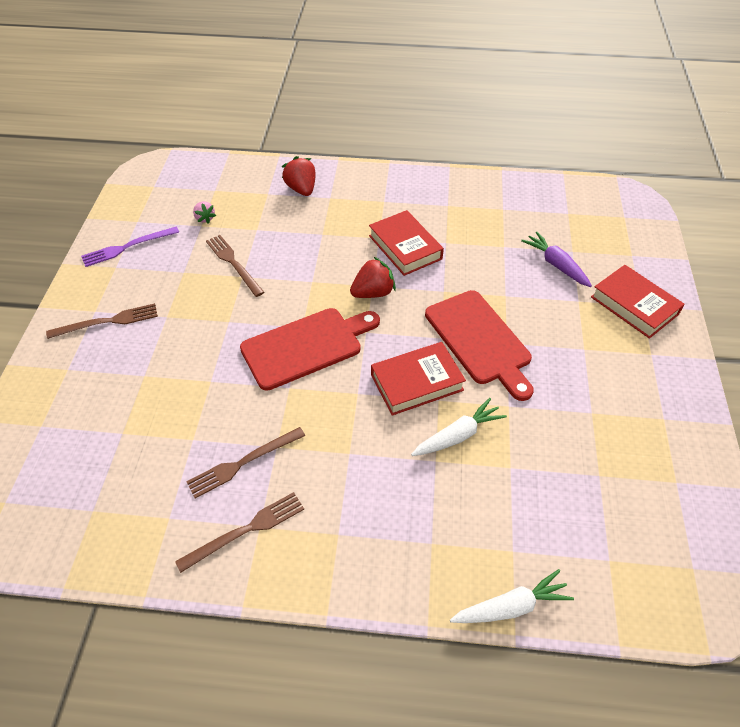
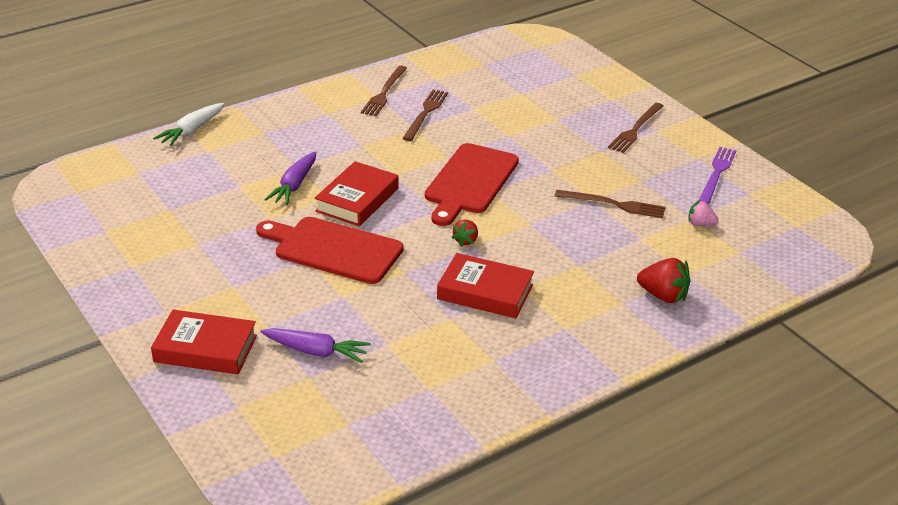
camera: 140 degrees right, 15 degrees down
red strawberry [350,257,396,298] -> red strawberry [451,220,478,247], size x0.61
white carrot [411,398,507,456] -> purple carrot [264,152,316,205]

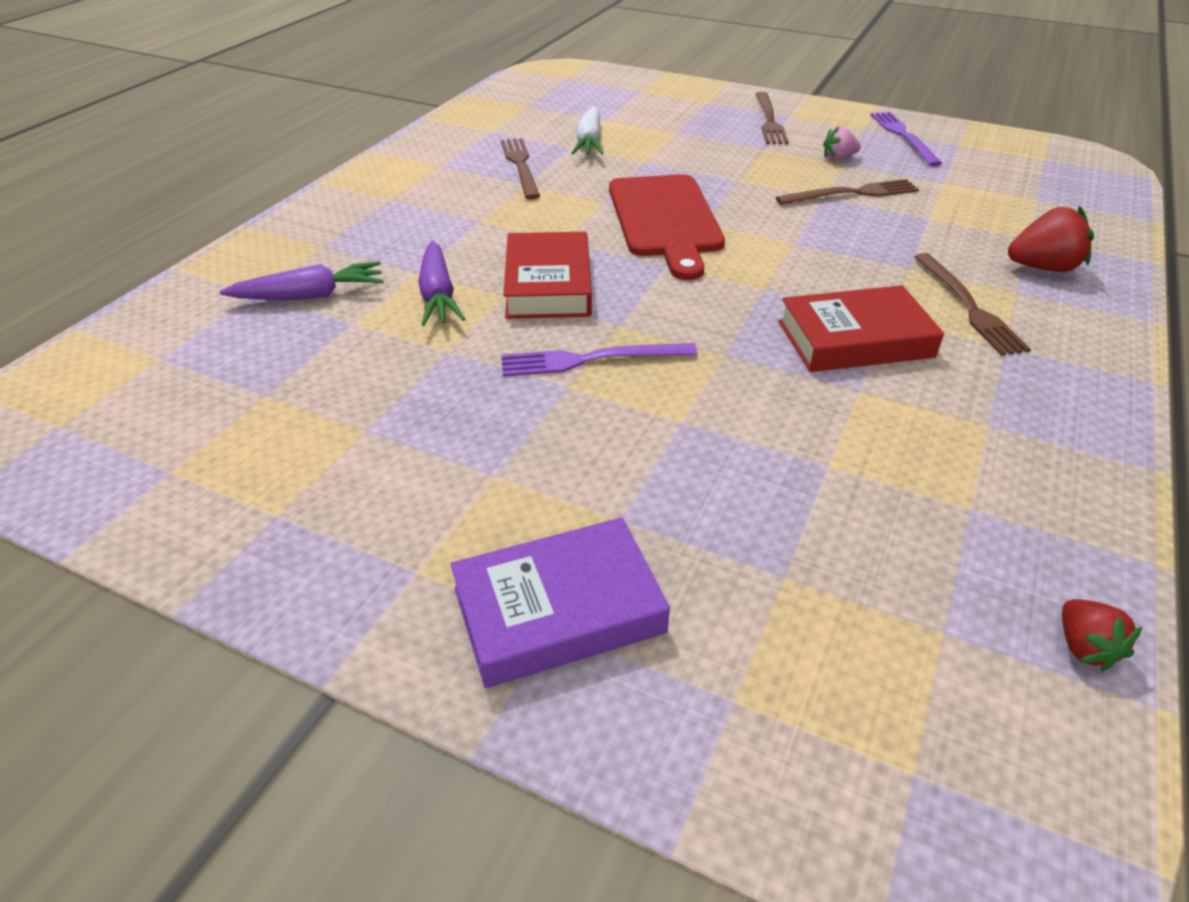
camera: 30 degrees left, 5 degrees up
red book [151,310,257,374] -> purple book [450,517,670,688]
white carrot [153,103,224,146] -> white carrot moved to [572,107,604,155]
red cutting board [256,217,404,284] -> purple fork [501,343,698,377]
purple carrot [260,328,371,363] -> purple carrot moved to [220,261,384,300]
brown fork [361,66,407,116] -> brown fork moved to [914,253,1031,356]
red strawberry [451,220,478,247] -> red strawberry moved to [1062,599,1143,671]
pink strawberry [688,200,718,226] -> pink strawberry moved to [823,126,861,160]

